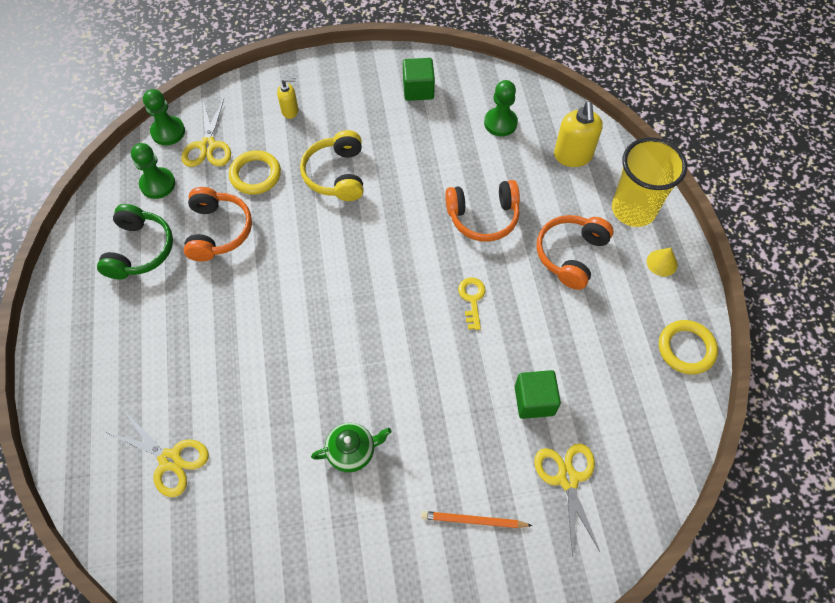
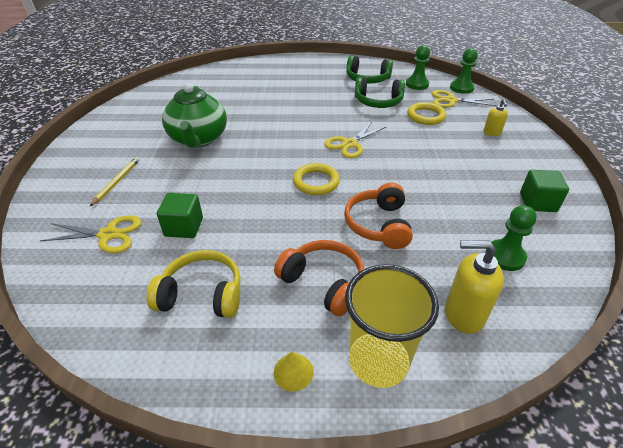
camera: 100 degrees right, 20 degrees down
yellow scissors [108,412,209,497] -> yellow scissors moved to [324,122,387,158]
orange headphones [184,187,252,261] -> green headphones [355,77,405,108]
yellow headphones [300,130,363,201] -> yellow headphones moved to [147,250,241,318]
green teapot [311,423,391,472] -> green teapot [162,83,227,148], size x1.89
orange pencil [421,511,533,528] -> yellow pencil [89,157,140,207]
yellow key [458,277,486,330] -> none
yellow ring [659,320,718,374] -> yellow ring moved to [293,163,340,195]

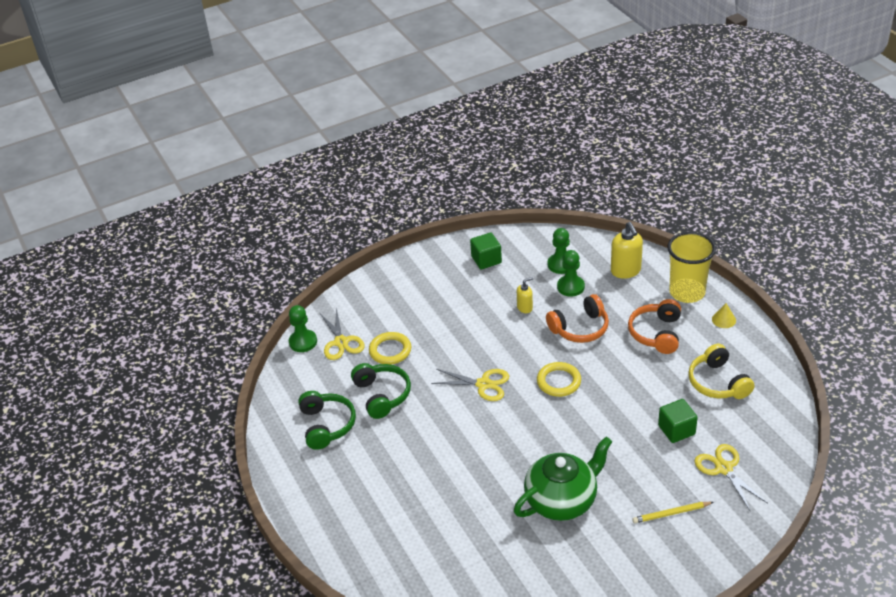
camera: 115 degrees left, 0 degrees up
green pawn [406,45,430,90] -> green pawn moved to [557,250,585,297]
yellow soap dispenser [483,99,508,136] -> yellow soap dispenser moved to [517,277,533,313]

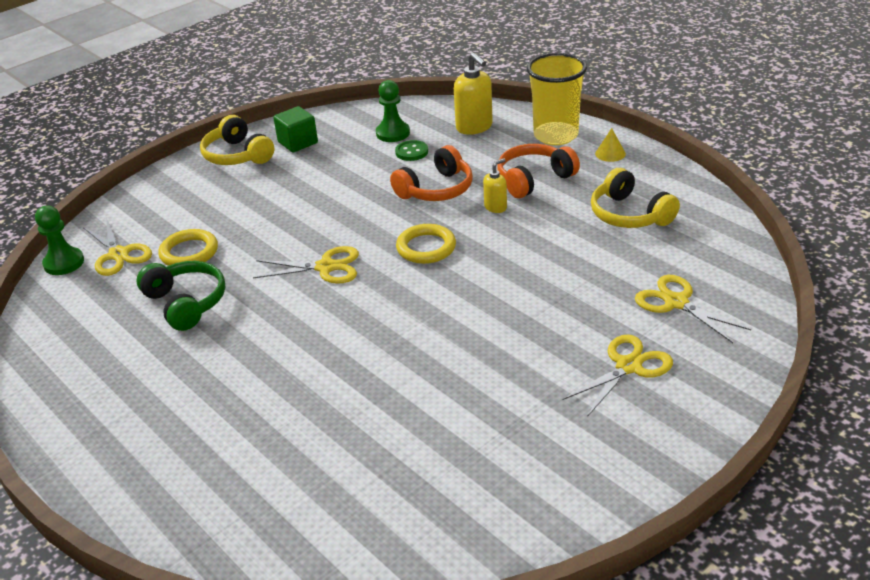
camera: 15 degrees left, 5 degrees down
green headphones [298,391,356,450] -> none
green teapot [514,437,612,521] -> none
yellow soap dispenser [517,277,533,313] -> yellow soap dispenser moved to [483,158,507,213]
green pawn [557,250,585,297] -> green button [395,140,428,161]
orange headphones [628,299,681,354] -> orange headphones turned 60 degrees clockwise [497,144,580,198]
yellow pencil [632,502,713,523] -> yellow scissors [562,334,673,417]
green cube [658,399,698,443] -> none
none -> yellow headphones [200,115,274,165]

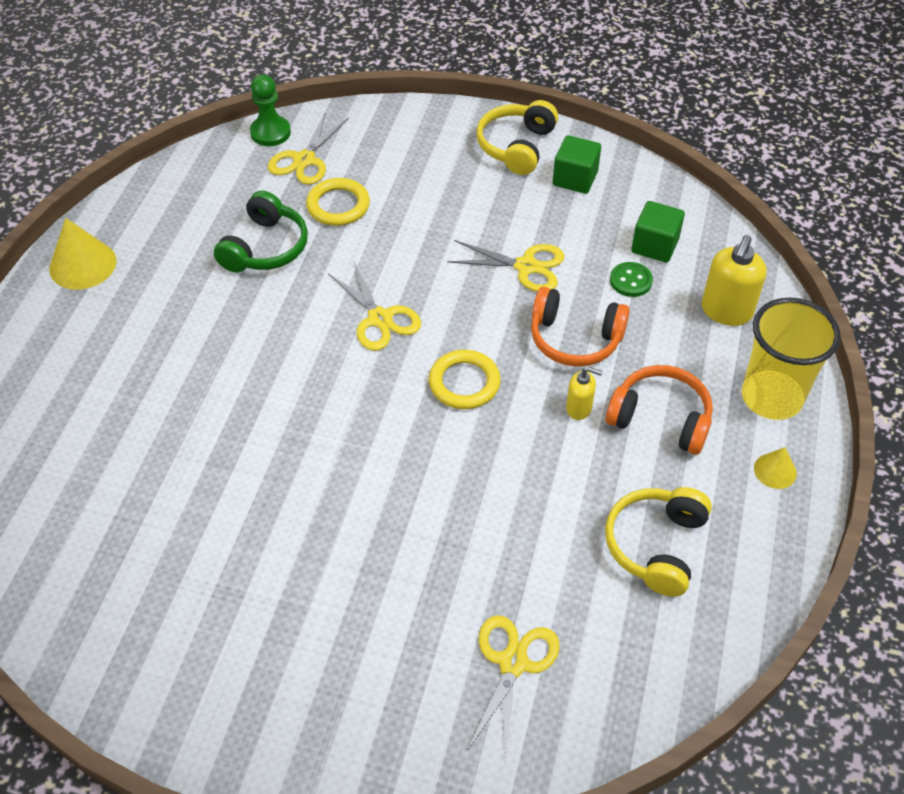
camera: 55 degrees right, 15 degrees up
green pawn [376,80,410,142] -> green cube [631,201,685,263]
yellow scissors [562,334,673,417] -> yellow scissors moved to [447,240,565,292]
none -> yellow cone [49,218,117,289]

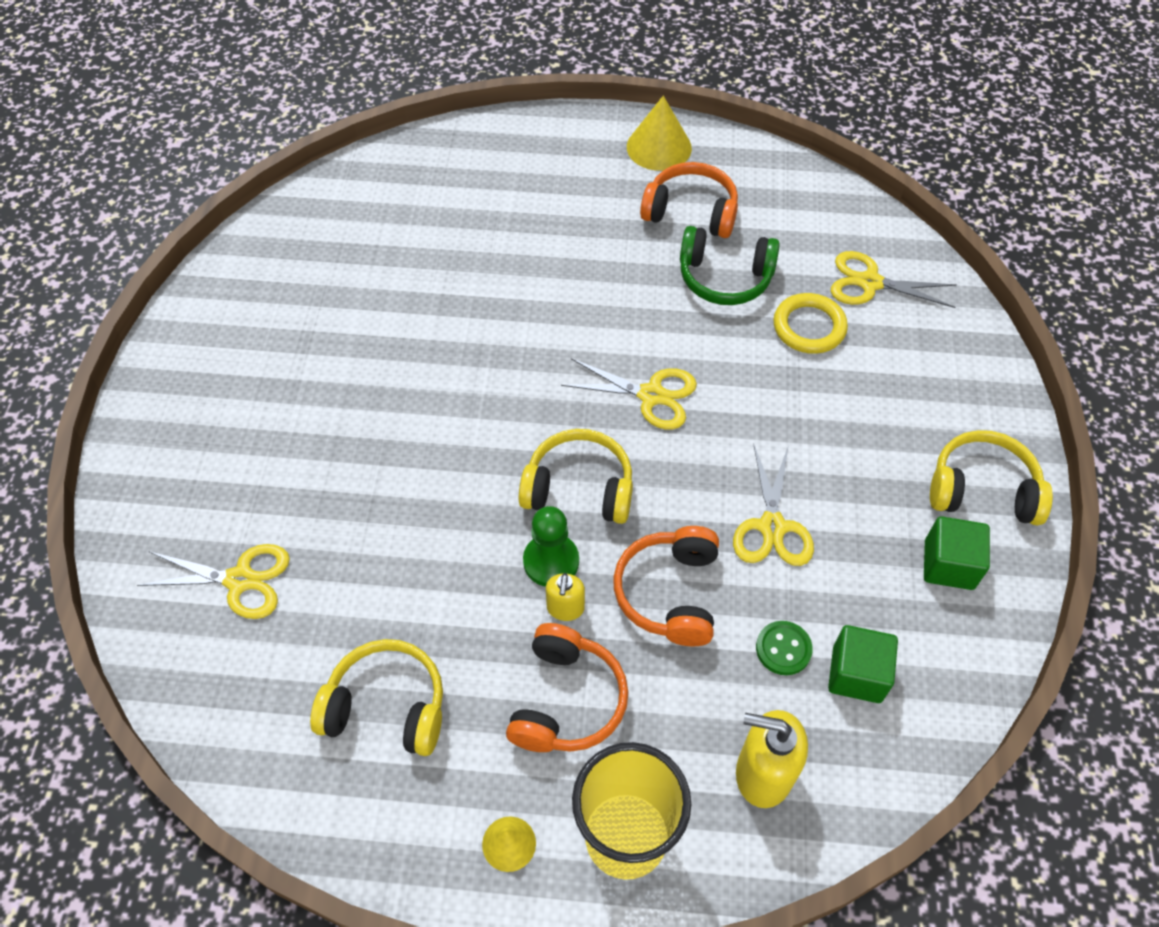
camera: 80 degrees right, 5 degrees up
green pawn [250,74,291,146] -> green pawn moved to [523,506,579,587]
yellow scissors [328,261,421,351] -> yellow scissors turned 120 degrees counterclockwise [561,358,697,430]
yellow ring [429,350,501,409] -> yellow headphones [519,429,633,524]
none -> orange headphones [640,162,738,238]

